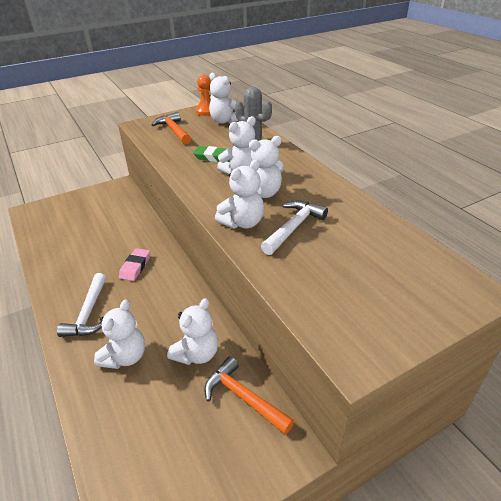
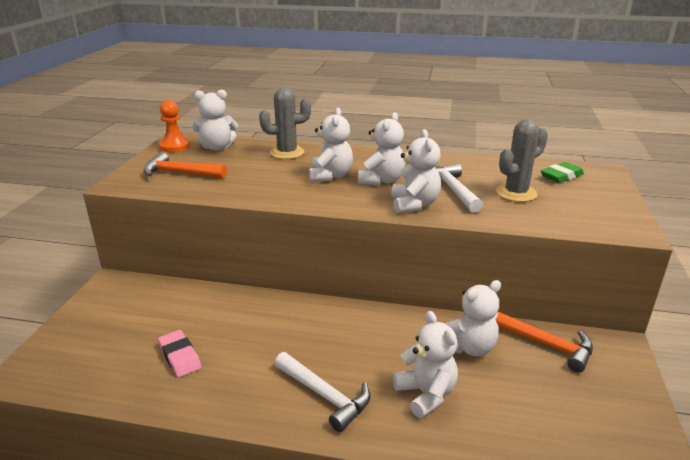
camera: 50 degrees left, 10 degrees down
pink eraser [119,248,150,281] -> pink eraser moved to [158,330,201,377]
white teddy bear [167,298,218,365] -> white teddy bear turned 75 degrees clockwise [444,280,501,356]
green eraser [193,146,229,162] -> green eraser moved to [541,162,584,183]
orange hammer [204,356,294,435] -> orange hammer turned 135 degrees counterclockwise [496,312,593,373]
none -> grey cactus [496,119,548,202]

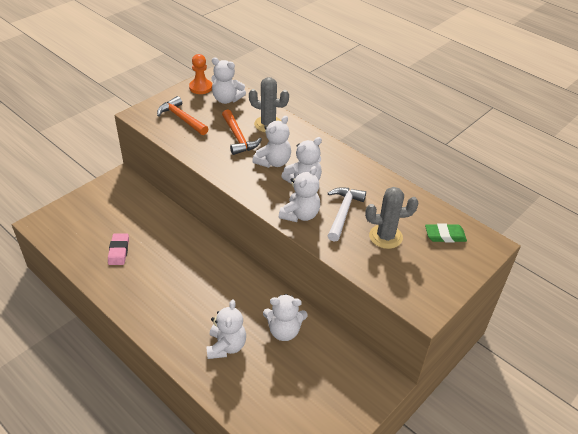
camera: 30 degrees right, 15 degrees up
white hammer [275,352,370,432] -> none
orange hammer [496,312,593,373] -> orange hammer moved to [222,110,262,155]

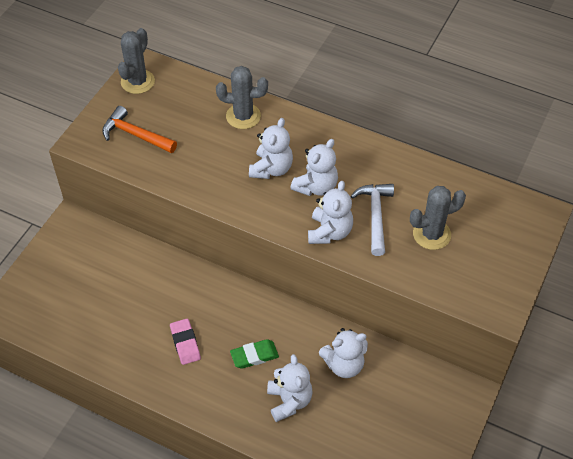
camera: 15 degrees left, 10 degrees up
pink eraser [108,234,129,265] -> pink eraser moved to [170,319,201,365]
orange pawn [189,54,212,94] -> grey cactus [118,28,155,94]
white teddy bear [211,57,246,104] -> none
orange hammer [222,110,262,155] -> none
green eraser [425,223,467,243] -> green eraser moved to [230,339,279,369]

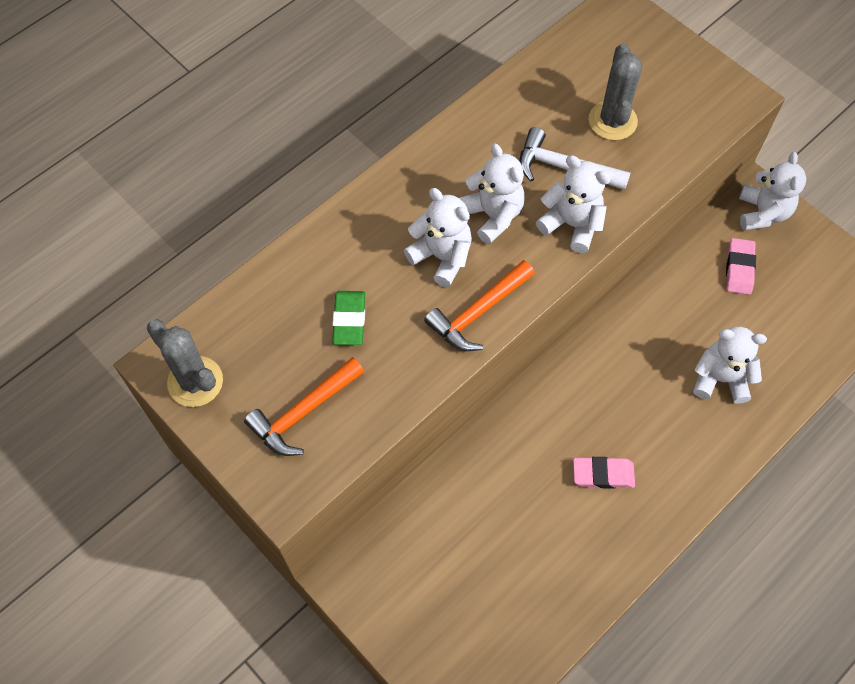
camera: 70 degrees left, 10 degrees up
grey cactus [216,66,268,129] -> none
green eraser [230,339,279,369] -> green eraser moved to [332,291,365,345]
white teddy bear [319,328,368,378] -> white teddy bear moved to [739,152,806,231]
none -> orange hammer [424,260,535,351]
none -> pink eraser [726,238,756,295]

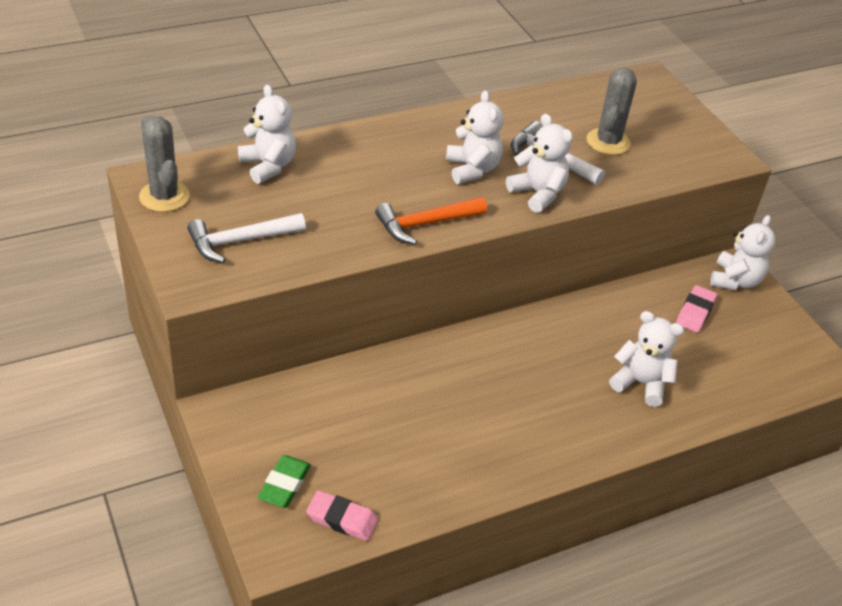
camera: 15 degrees right, 20 degrees down
orange hammer [244,357,364,456] -> white hammer [187,213,306,263]
green eraser [332,291,365,345] -> green eraser moved to [257,455,311,508]
white teddy bear [404,188,472,287] -> white teddy bear moved to [238,85,296,184]
pink eraser [573,457,635,489] -> pink eraser moved to [306,491,378,541]

